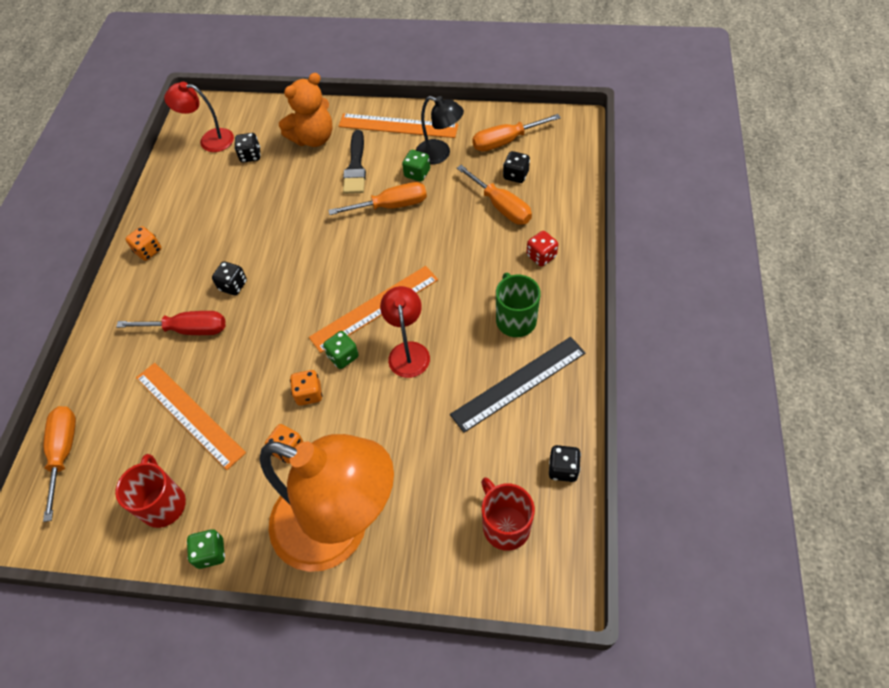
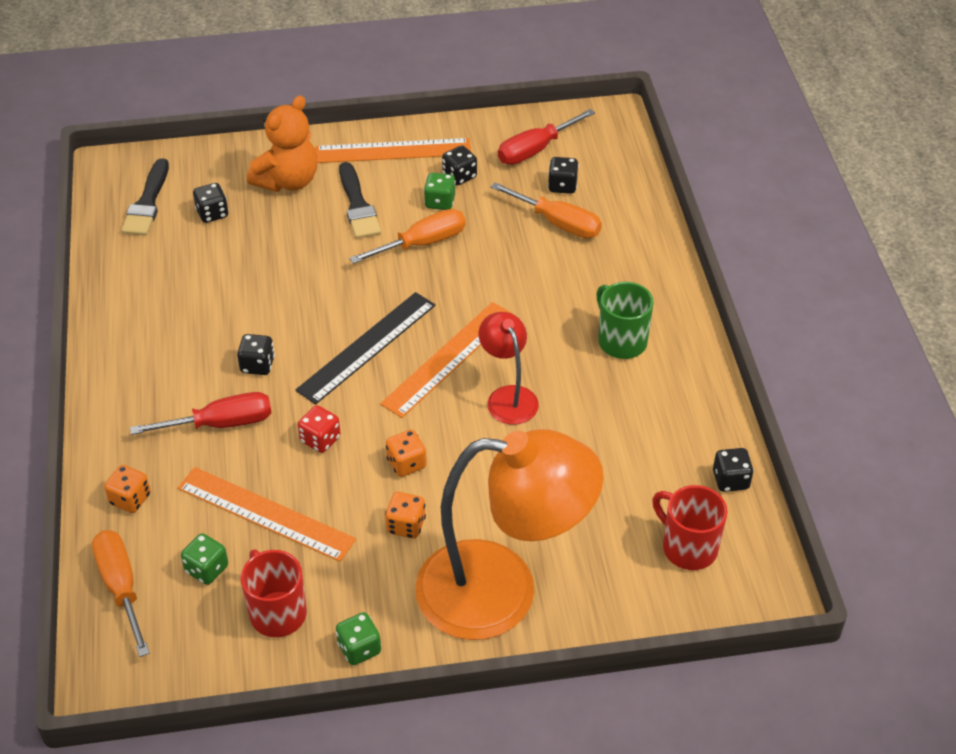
camera: 20 degrees left, 10 degrees down
orange dice [125,226,161,261] -> orange dice moved to [104,465,151,513]
red lamp [164,82,234,152] -> black brush [121,158,169,236]
green dice [323,331,359,369] -> green dice moved to [181,533,228,585]
black lamp [416,96,464,165] -> black dice [442,145,477,185]
black ruler [450,337,586,433] -> black ruler moved to [295,292,436,405]
orange screwdriver [472,114,561,151] -> red screwdriver [498,109,595,165]
red dice [526,231,558,267] -> red dice moved to [298,405,341,453]

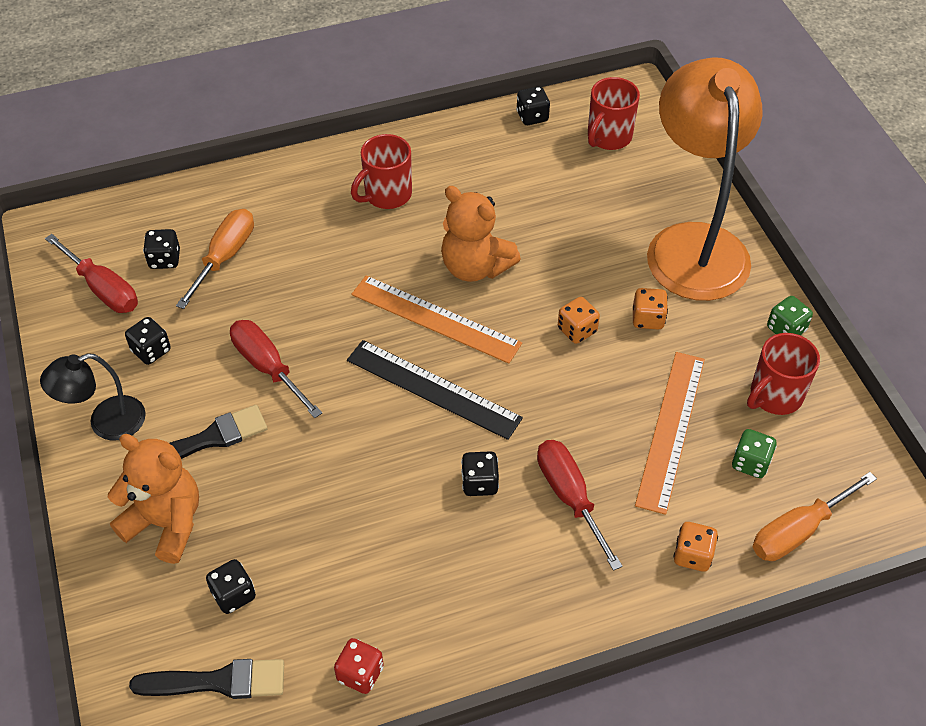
camera: 100 degrees left, 5 degrees up
red dice [298,405,341,453] -> red dice moved to [334,638,384,694]
orange ruler [315,138,471,163] -> black lamp [40,353,146,441]
orange screwdriver [349,209,466,264] -> red screwdriver [230,320,322,418]
green dice [424,173,456,210] -> none
red lamp [479,312,539,424] -> orange teddy bear [441,186,521,282]
green mug [596,282,654,359] -> red mug [351,134,412,209]

